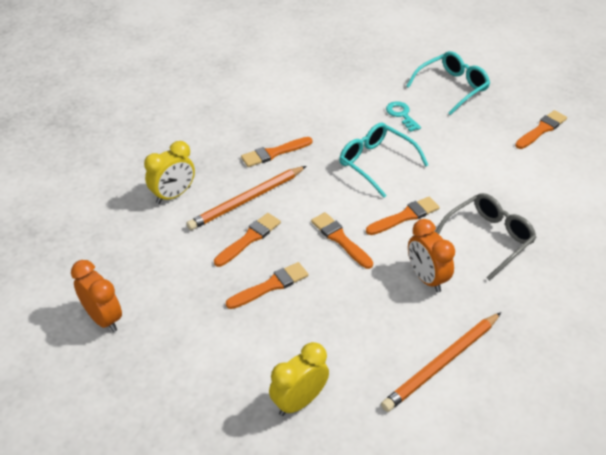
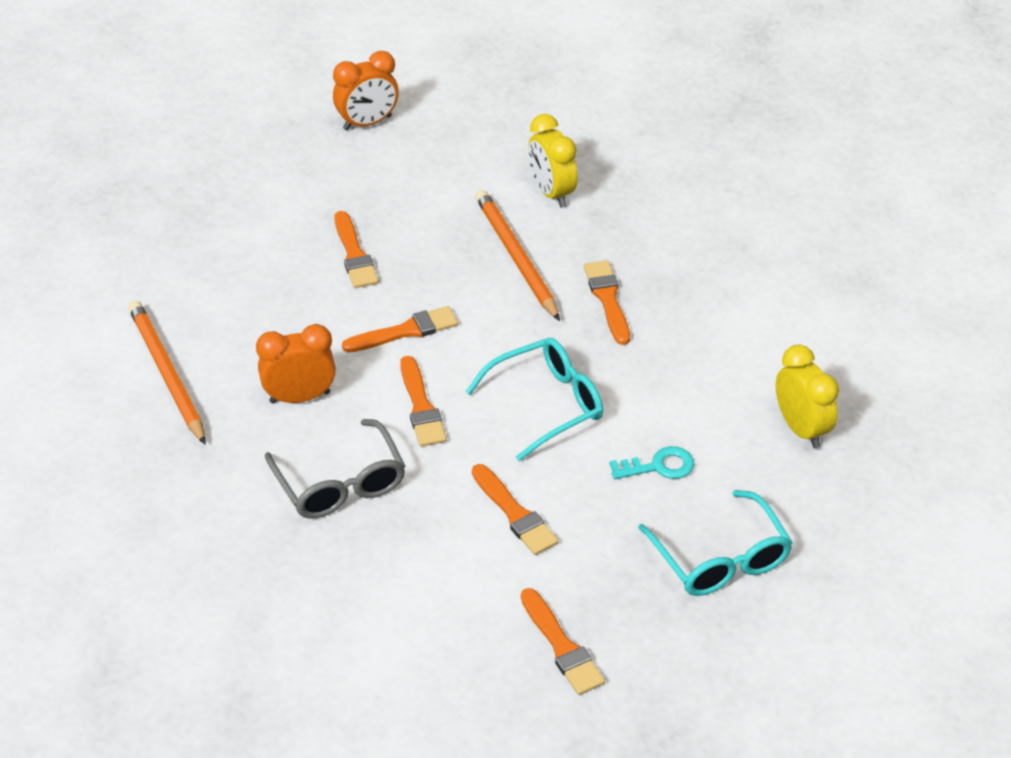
camera: 105 degrees right, 0 degrees up
orange brush [214,213,281,267] -> orange brush moved to [472,464,559,555]
yellow clock [269,342,329,416] -> yellow clock moved to [776,345,839,448]

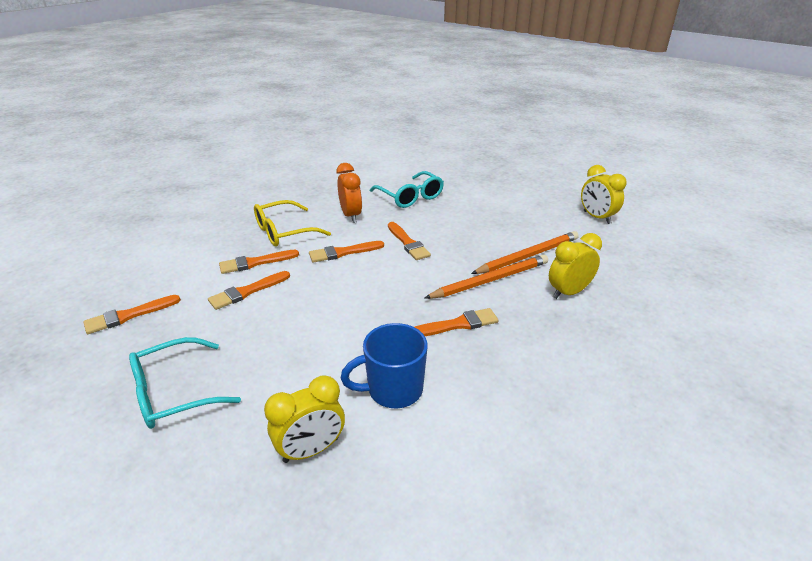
camera: 85 degrees right, 10 degrees down
orange pencil [128,301,206,445] -> orange pencil moved to [471,231,579,274]
grey glasses [265,419,405,519] -> yellow glasses [254,200,331,246]
orange clock [333,51,399,131] -> yellow clock [581,165,627,224]
orange brush [334,211,379,288] -> orange brush moved to [219,250,299,274]
turquoise glasses [465,338,603,461] -> turquoise glasses moved to [370,171,444,208]
turquoise key [610,446,695,479] -> none
none -> blue mug [341,323,428,408]

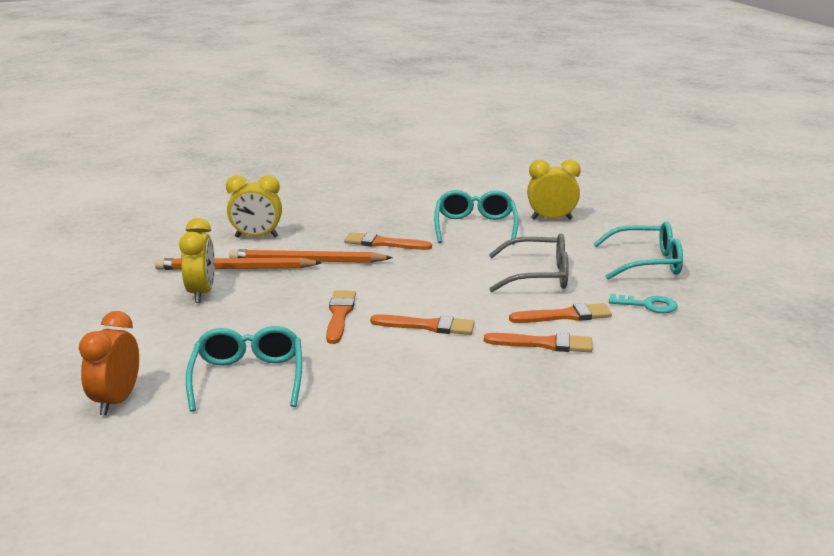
camera: 150 degrees left, 10 degrees down
orange brush [83,295,181,334] -> none
yellow glasses [254,200,331,246] -> none
orange clock [337,163,362,223] -> orange clock moved to [79,311,139,416]
blue mug [341,323,428,408] -> turquoise glasses [434,190,519,244]
yellow clock [581,165,627,224] -> yellow clock moved to [179,218,215,303]
none -> grey glasses [489,234,569,292]
none -> turquoise key [609,294,678,313]

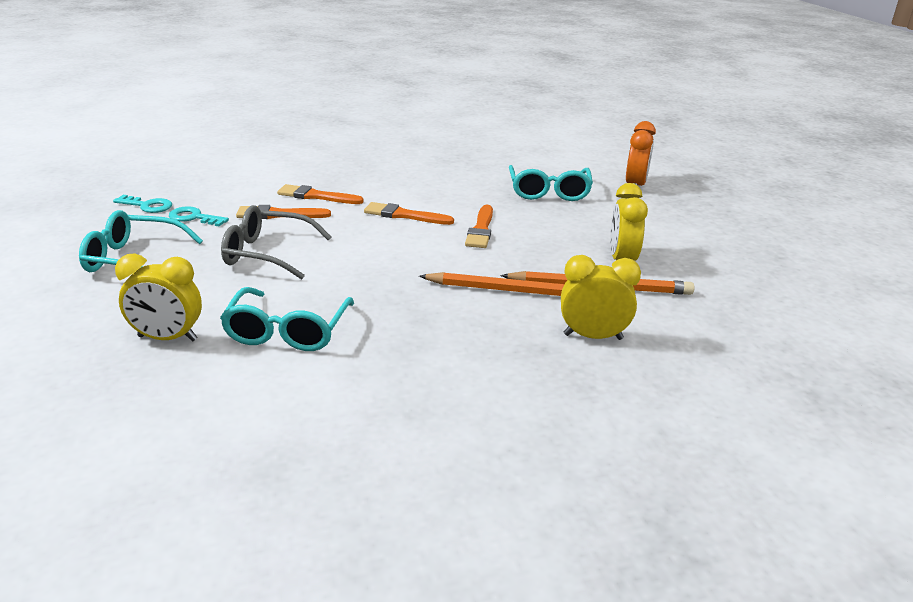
camera: 175 degrees left, 5 degrees up
orange brush [344,232,432,250] -> none
none -> turquoise key [113,195,172,213]

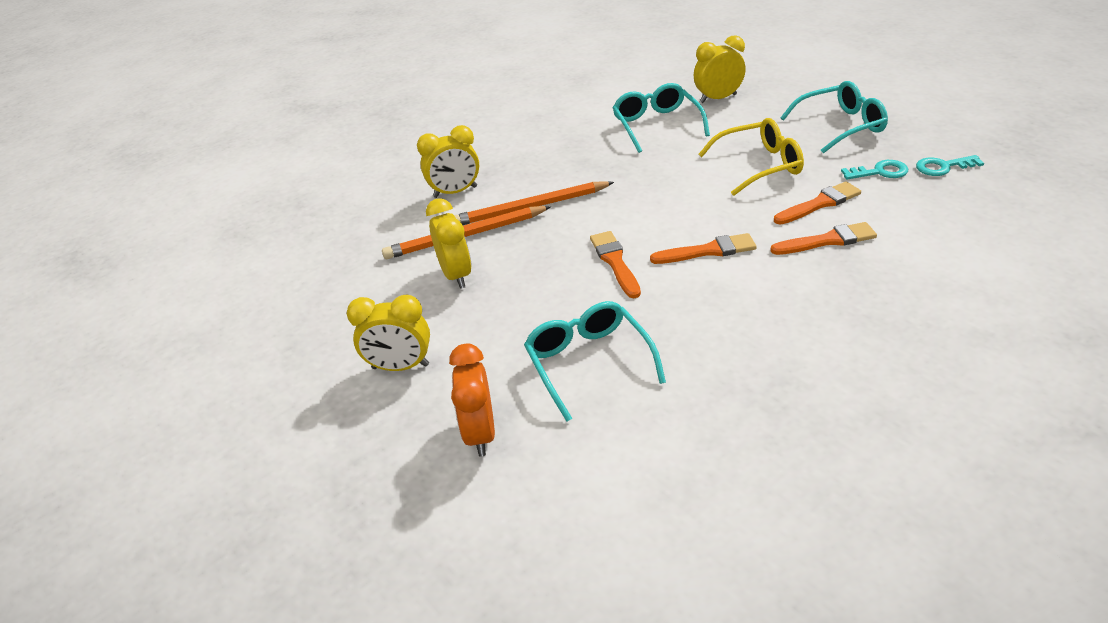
camera: 160 degrees right, 10 degrees up
grey glasses [221,205,331,279] -> yellow glasses [698,118,804,196]
none -> yellow clock [347,295,430,371]

